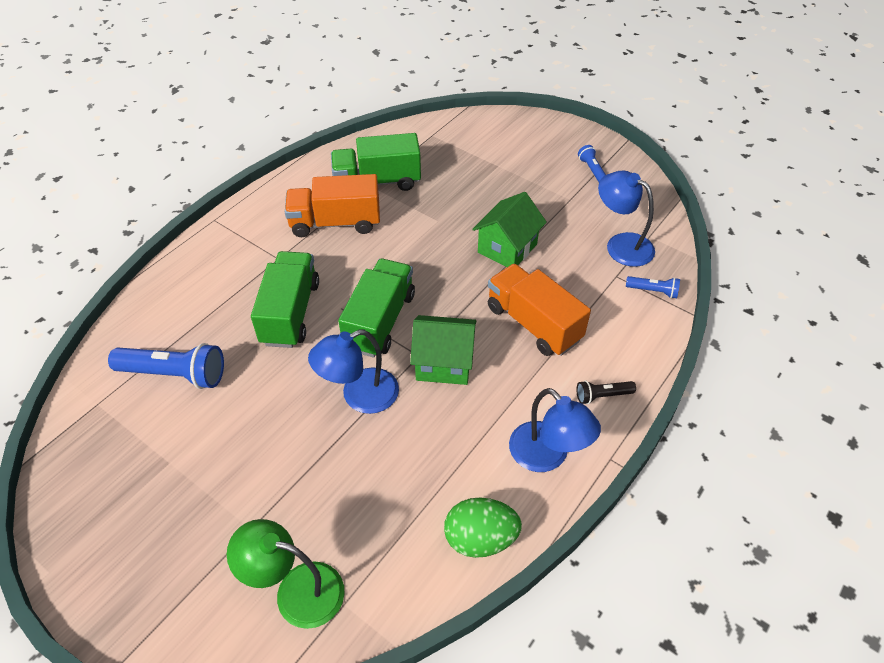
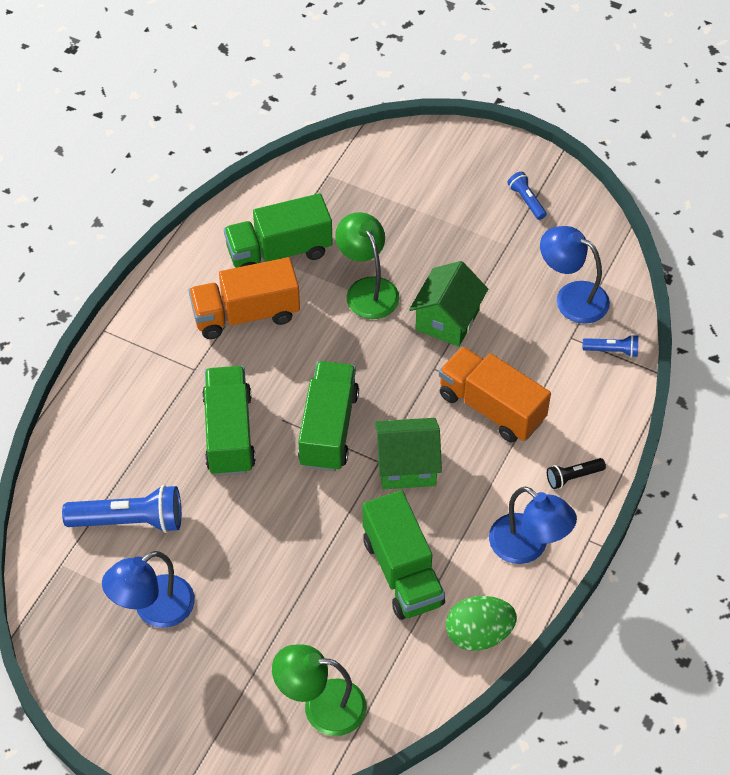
camera: 10 degrees left, 5 degrees up
blue lamp [308,330,399,414] -> blue lamp moved to [102,551,195,628]
none -> green lamp [335,212,399,319]
none -> green truck [362,490,445,620]

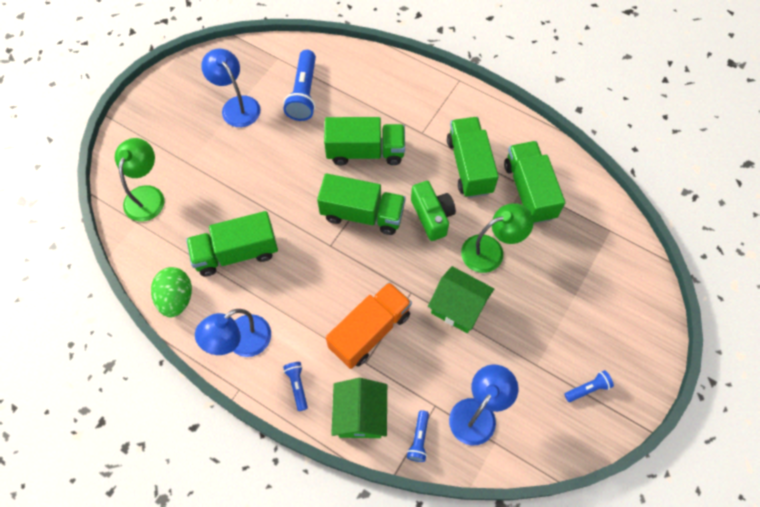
camera: 95 degrees right, 10 degrees up
orange truck [189,257,300,339] -> green truck [447,117,499,198]
green house [374,418,442,489] -> green house moved to [331,378,387,438]
black flashlight [547,458,606,489] -> blue flashlight [283,362,308,411]
none -> green camera [411,181,456,241]

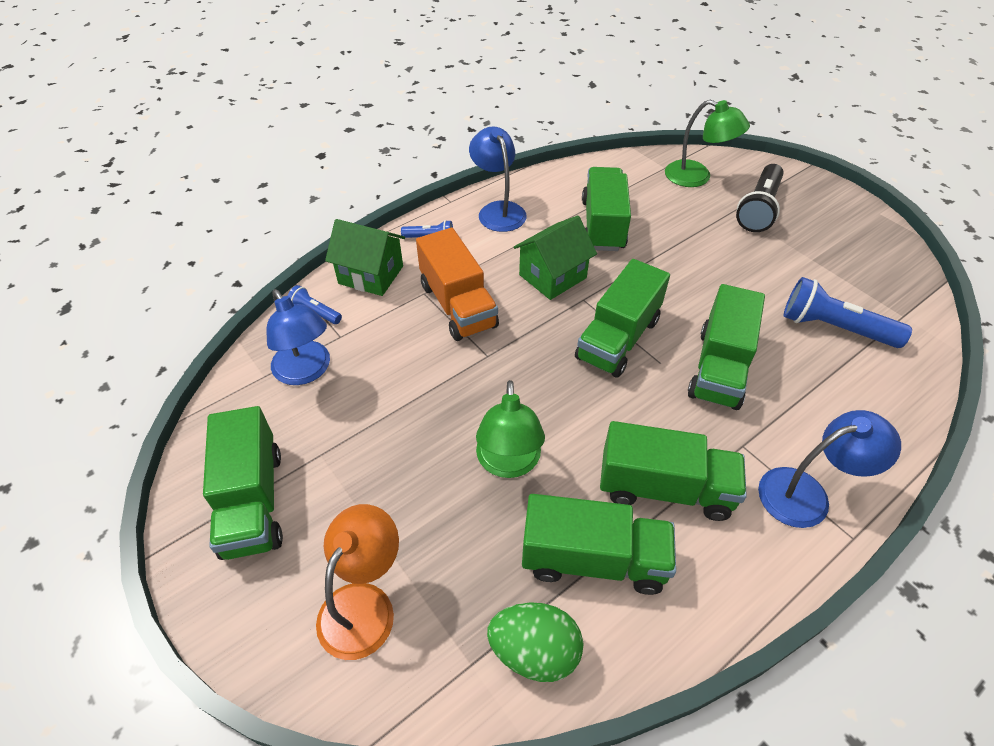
camera: 110 degrees right, 15 degrees down
green egg [151,267,192,317] -> green egg moved to [487,602,583,682]
blue lamp [201,49,260,127] -> blue lamp moved to [758,410,901,528]
green camera [411,181,456,241] -> none
green house [428,266,494,333] -> green house moved to [514,216,597,300]
blue flashlight [564,370,614,402] -> green truck [203,406,283,560]
none -> orange lamp [316,504,399,660]
none -> black flashlight [736,164,783,232]

